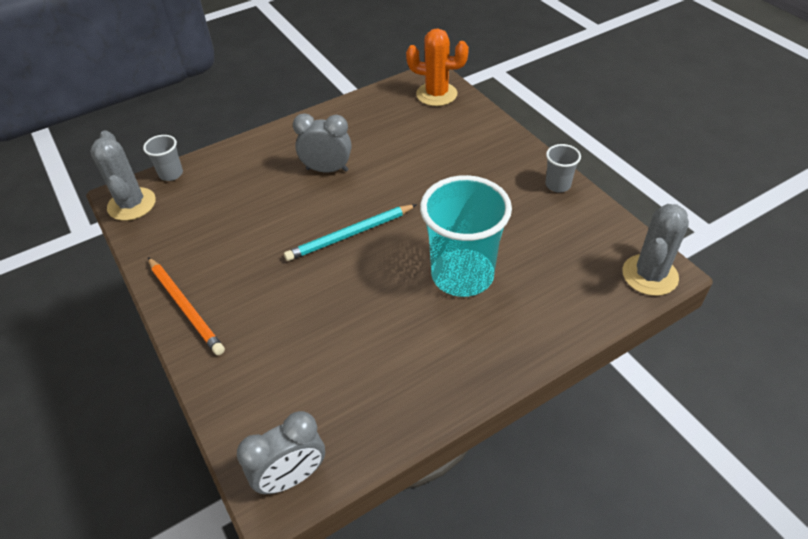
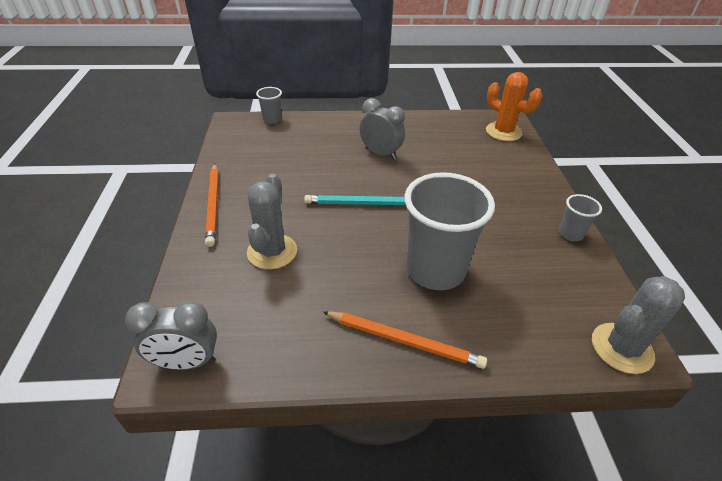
camera: 25 degrees right, 5 degrees down
grey cactus [90,130,156,221] -> grey cactus moved to [247,174,297,269]
turquoise cup [420,175,512,297] -> grey cup [404,172,495,290]
none -> orange pencil [323,311,487,369]

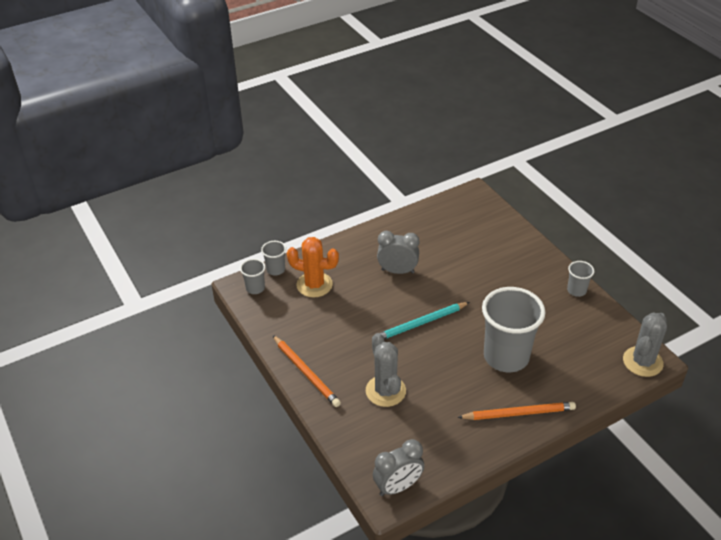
camera: 25 degrees left, 0 degrees up
orange cactus [486,72,542,141] -> orange cactus moved to [287,237,339,298]
none -> grey cup [240,259,266,294]

